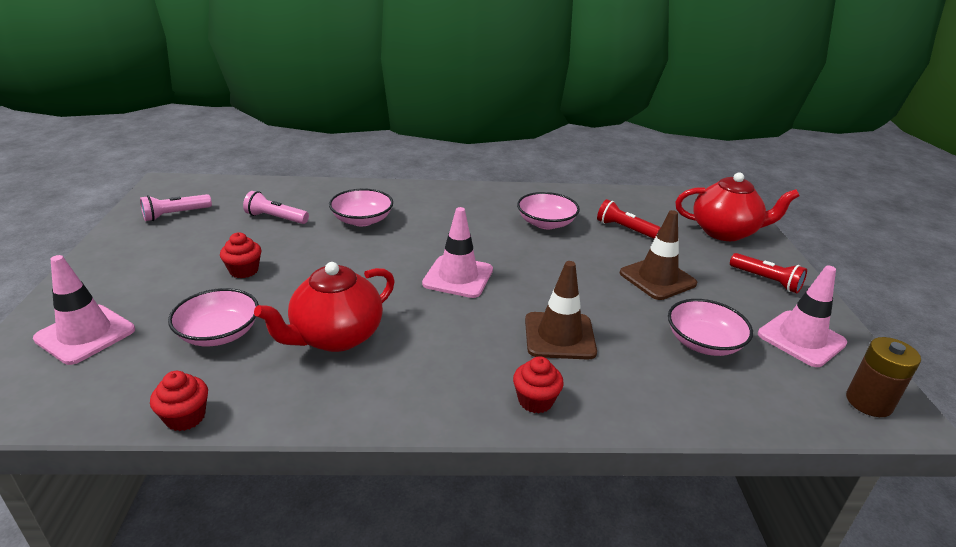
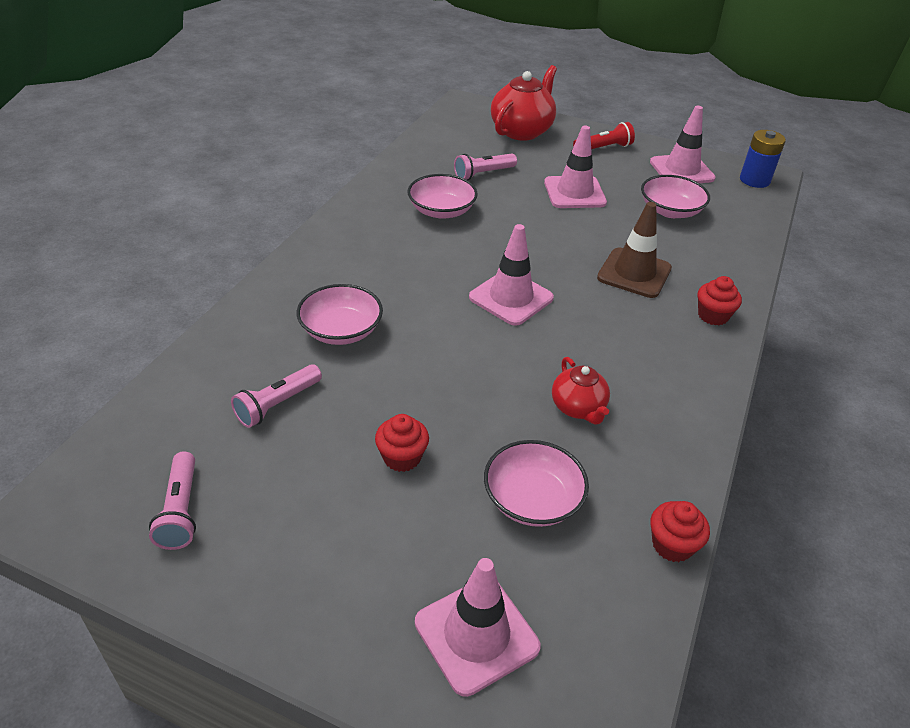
camera: 65 degrees left, 10 degrees up
red teapot [254,262,395,352] -> red teapot [552,357,610,425], size x0.57
red flashlight [597,199,661,239] -> pink flashlight [454,154,517,180]
brown traffic cone [620,210,697,300] -> pink traffic cone [544,126,607,208]
brown battery [846,337,921,417] -> blue battery [740,130,786,188]

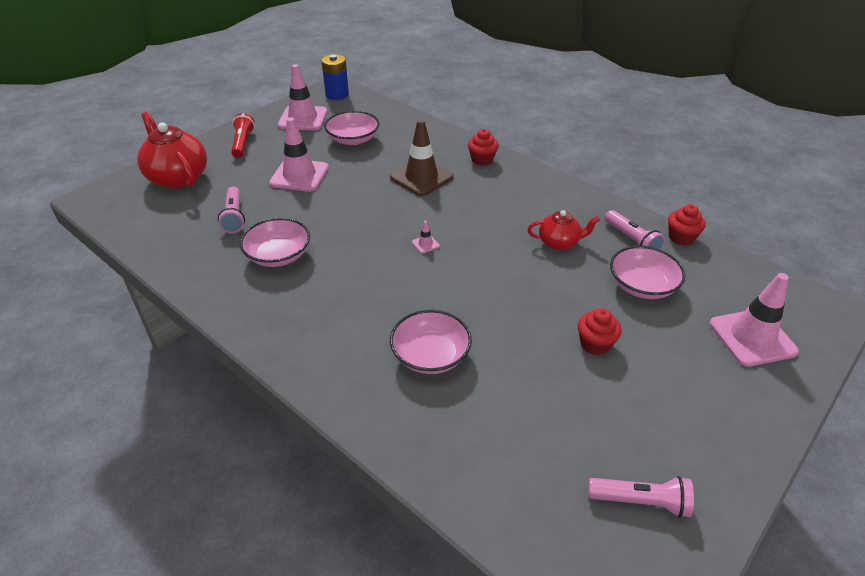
camera: 70 degrees left, 0 degrees up
pink flashlight [231,364,322,428] -> pink flashlight moved to [605,210,665,250]
pink traffic cone [469,224,554,326] -> pink traffic cone [412,221,440,253], size x0.40

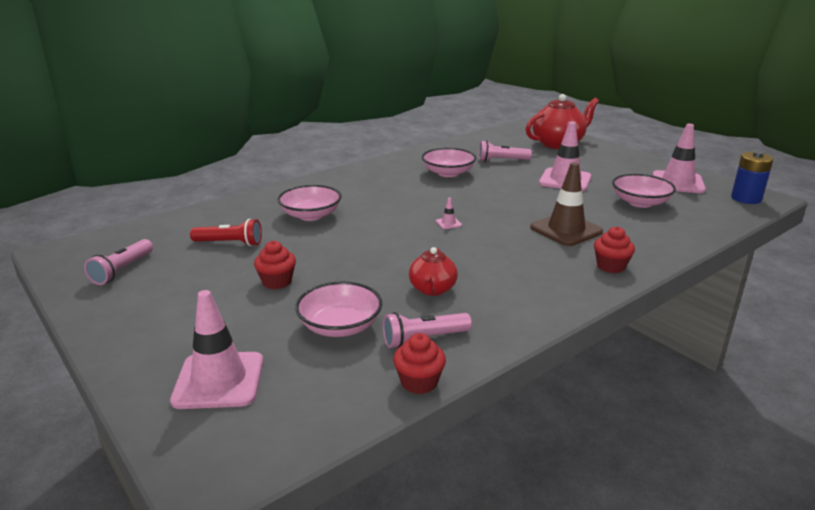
camera: 100 degrees right, 15 degrees down
red flashlight [231,113,255,158] -> red flashlight moved to [190,219,262,246]

